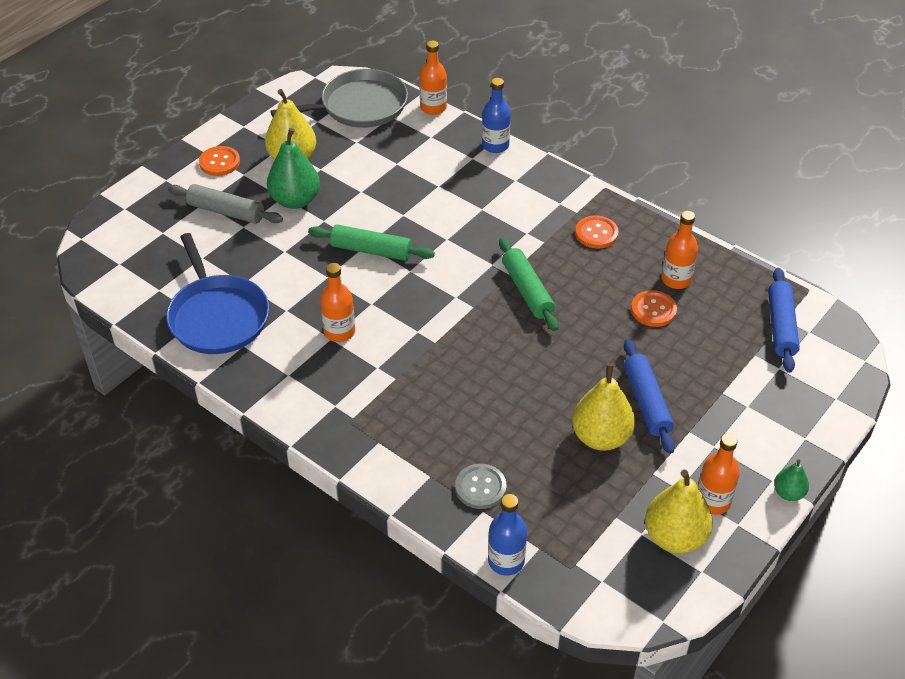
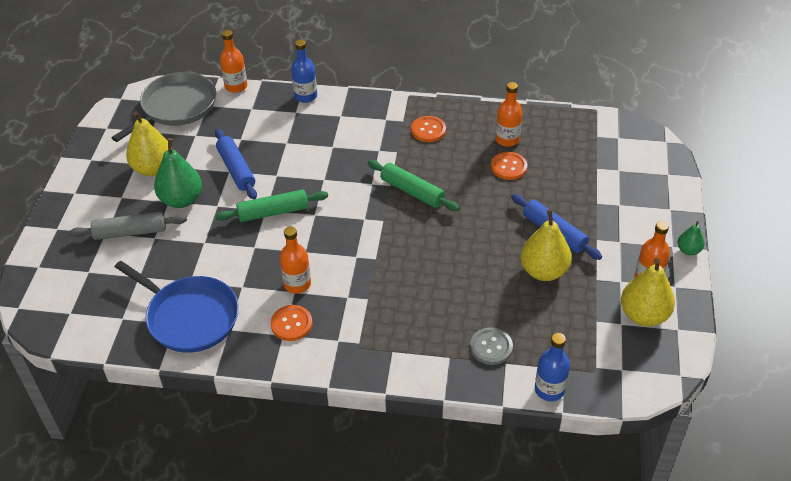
camera: 30 degrees left, 0 degrees up
orange button [199,146,240,176] -> orange button moved to [271,305,312,341]
blue rolling pin [768,268,800,373] -> blue rolling pin moved to [215,129,257,199]

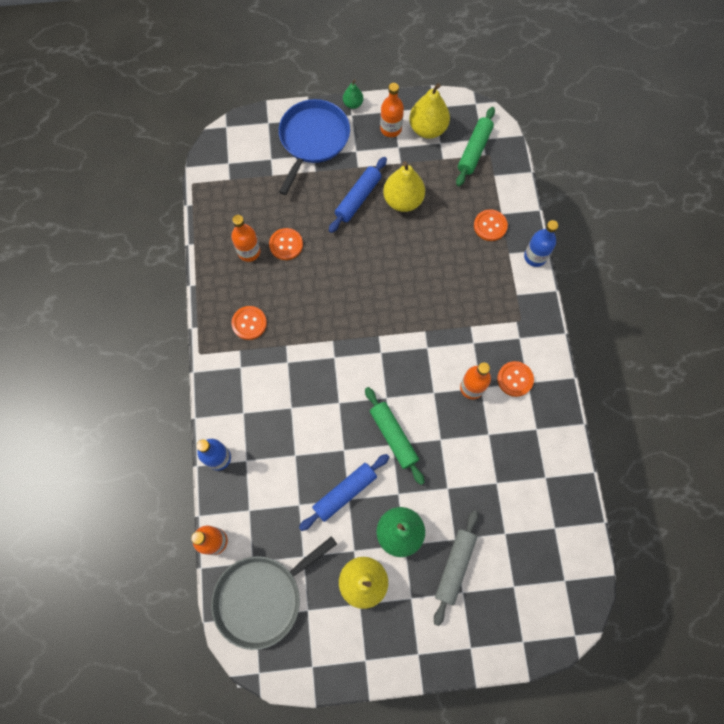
camera: 105 degrees left, 25 degrees up
grey rolling pin [69,212,187,240] -> grey rolling pin turned 45 degrees clockwise [434,510,478,626]
grey pan [112,72,216,142] -> grey pan turned 60 degrees counterclockwise [211,536,337,650]
blue pan [115,261,239,353] -> blue pan moved to [279,99,350,195]
green rolling pin [367,160,460,211] -> green rolling pin moved to [456,107,495,186]
grey button [470,327,513,365] -> orange button [474,209,508,241]
blue bottle [535,333,570,401] -> blue bottle moved to [524,220,558,267]

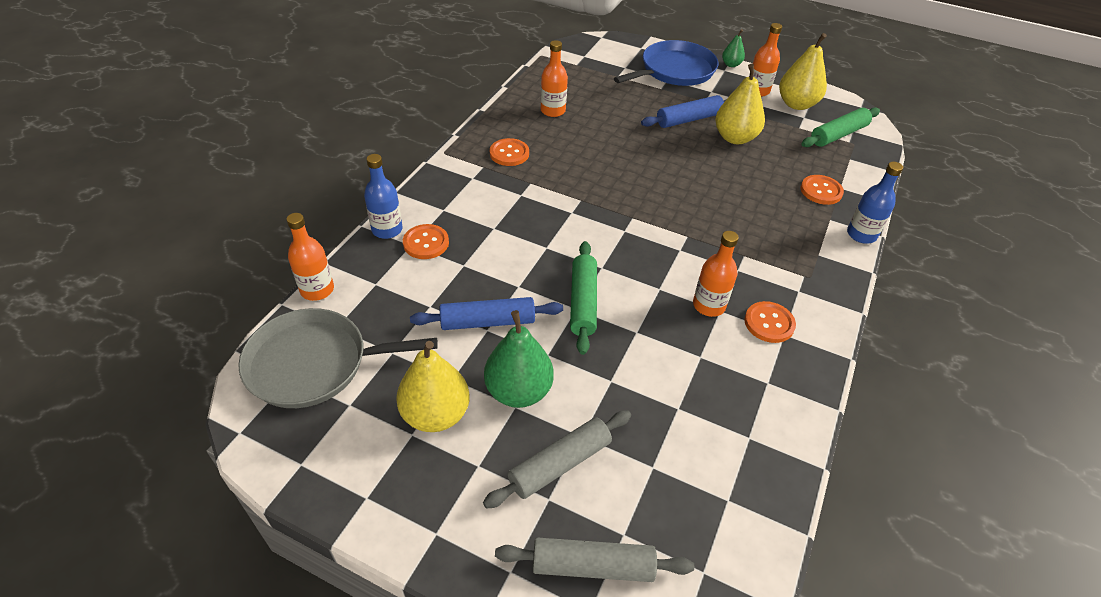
camera: 30 degrees right, 25 degrees down
orange button [269,228,303,260] -> orange button moved to [403,224,449,259]
none -> grey rolling pin [495,538,694,582]

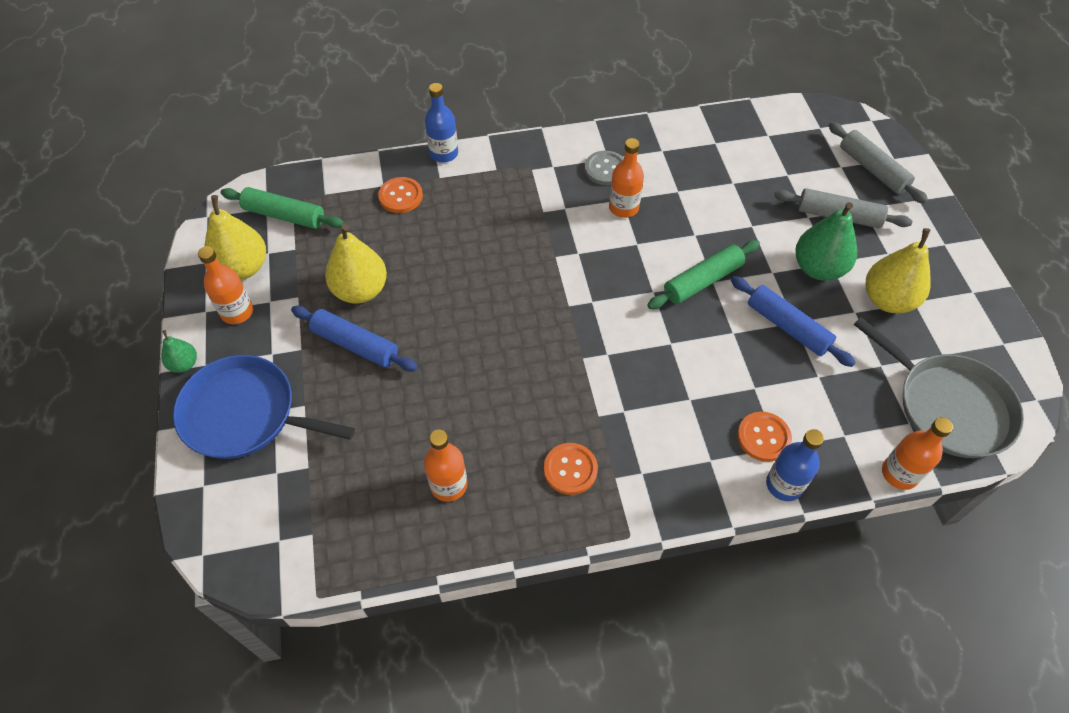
camera: 125 degrees left, 10 degrees up
orange button [744,301,796,343] -> grey button [585,151,624,185]

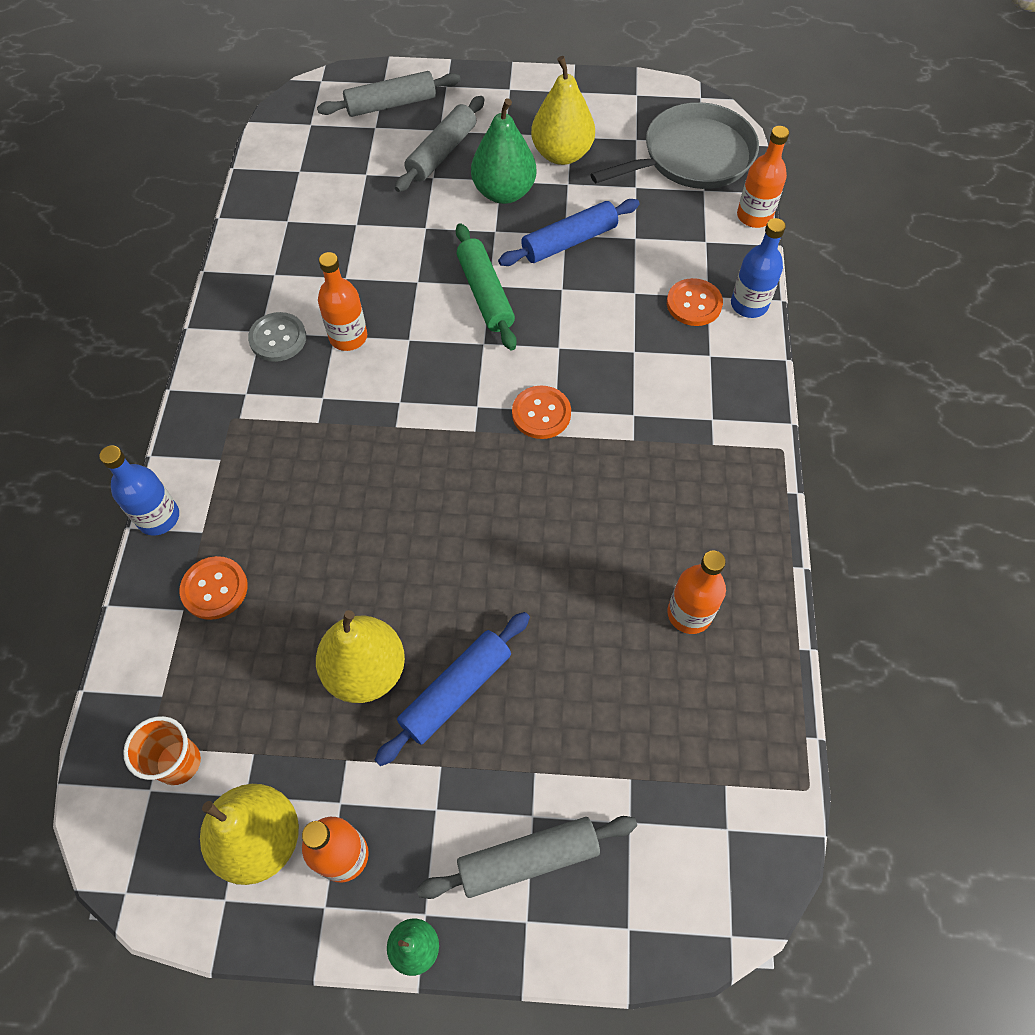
camera: 75 degrees left, 5 degrees up
blue pan [173,355,355,459] -> grey rolling pin [417,816,637,899]
green rolling pin [220,187,344,229] -> orange cup [123,716,201,785]
orange button [544,443,598,495] -> orange button moved to [512,386,571,439]

